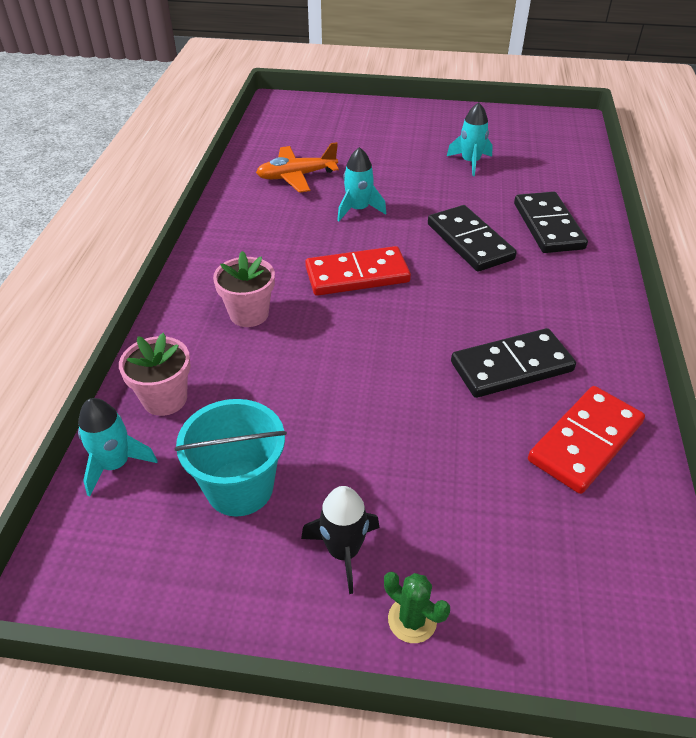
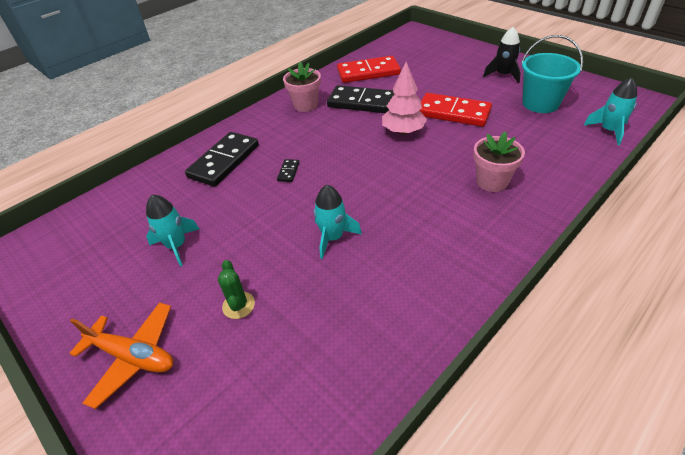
camera: 140 degrees left, 0 degrees up
pink flower pot [119,333,191,416] -> pink flower pot moved to [283,62,321,112]
orange plane [256,142,339,193] -> orange plane moved to [69,302,173,409]
red domino [305,246,411,296] -> red domino moved to [420,93,492,127]
green cactus [384,572,450,643] -> green cactus moved to [218,260,255,319]
black domino [428,205,517,272] -> black domino [277,159,300,182], size x0.41
none -> pink tree [382,62,427,135]

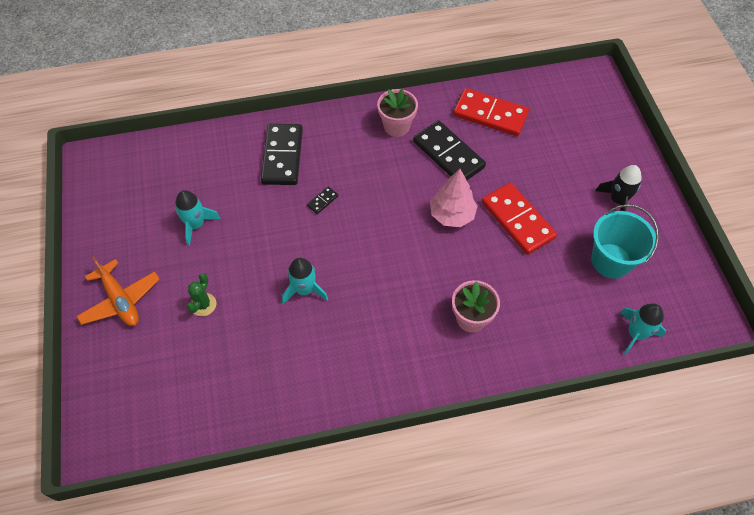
camera: 30 degrees right, 15 degrees up
black domino [185,132,259,187] -> black domino turned 60 degrees counterclockwise [261,124,303,185]

